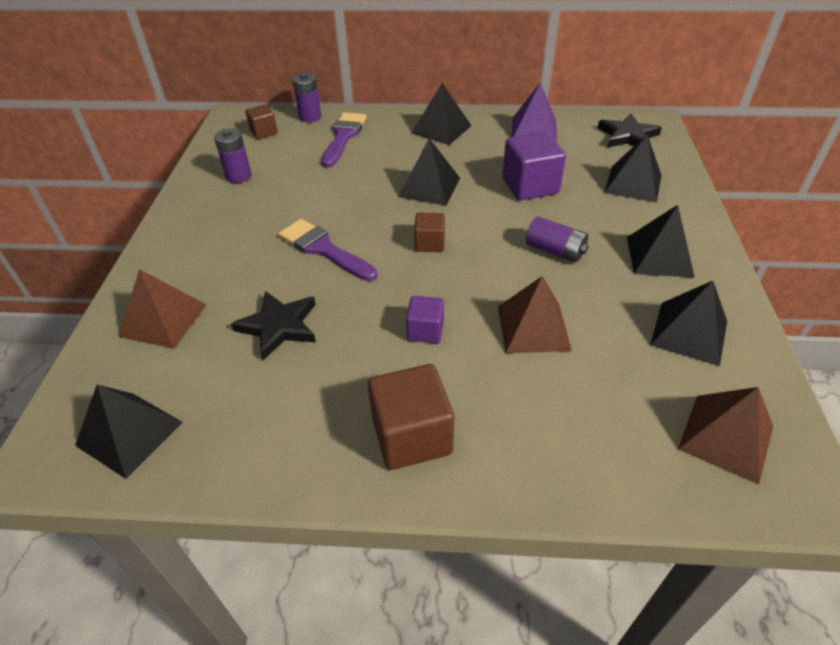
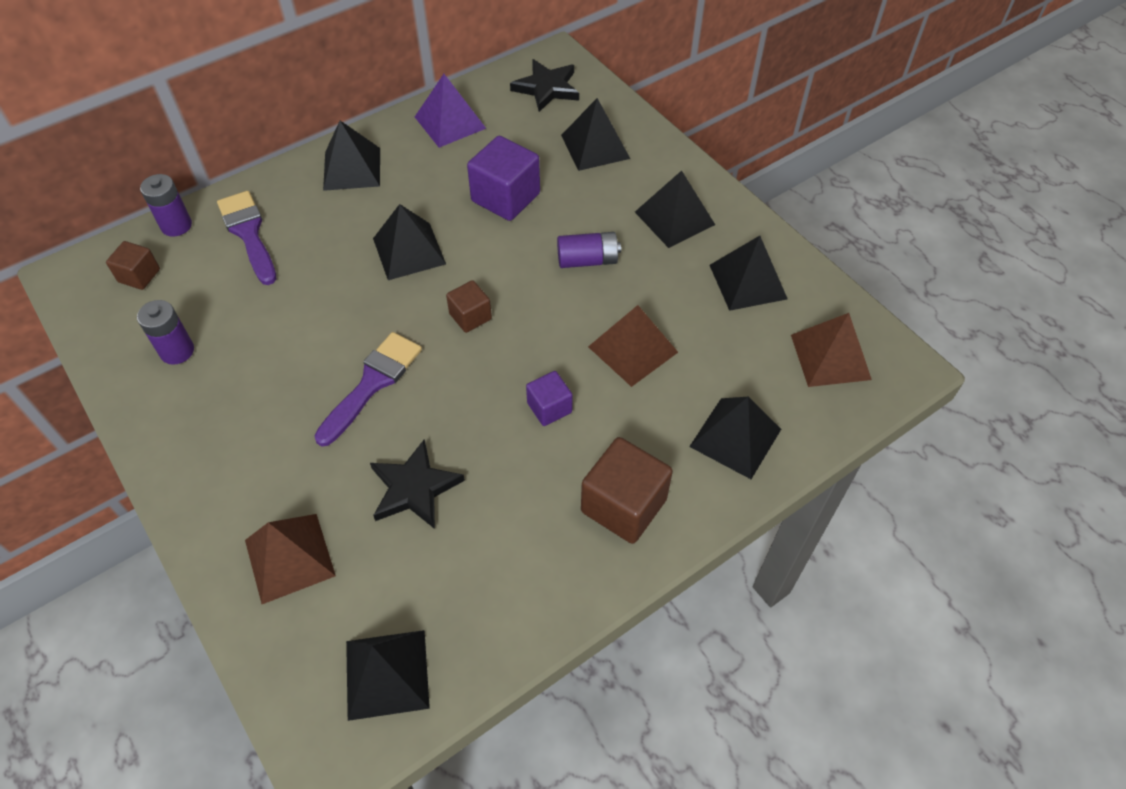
camera: 40 degrees left, 10 degrees up
purple brush [279,219,377,281] -> purple brush turned 120 degrees clockwise [314,332,422,446]
none -> black pyramid [689,397,781,479]

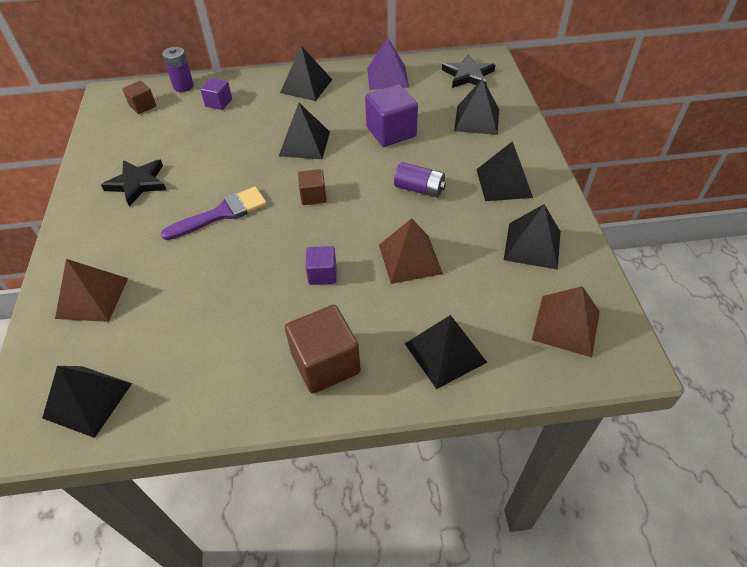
camera: 30 degrees right, 5 degrees down
purple battery [137,300,194,365] -> none
purple brush [217,191,277,285] -> purple cube [200,78,232,110]
black star [370,440,465,529] -> black star moved to [101,160,166,206]

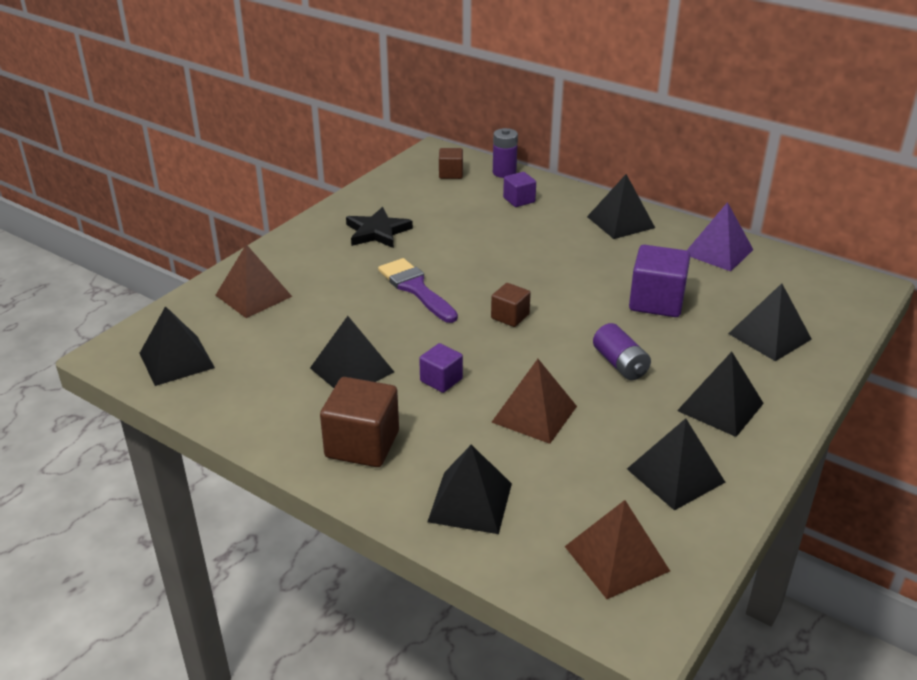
camera: 40 degrees right, 15 degrees down
purple brush [161,187,267,240] -> purple brush turned 135 degrees counterclockwise [378,258,458,323]
black pyramid [279,103,330,159] -> black pyramid moved to [310,316,394,388]
black star [442,54,495,88] -> none

